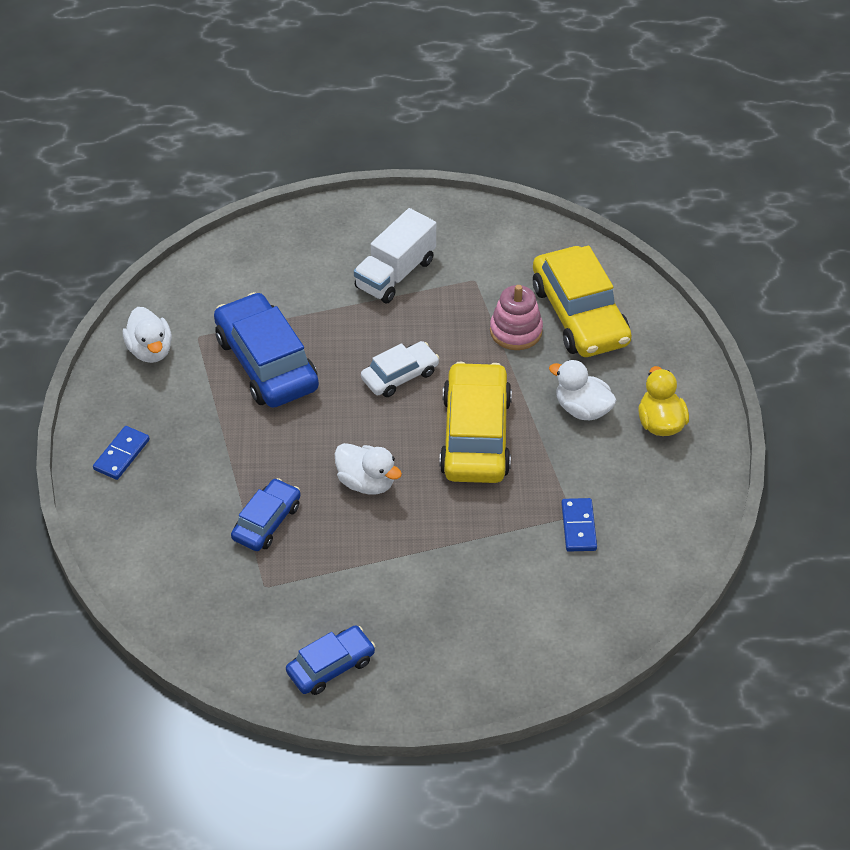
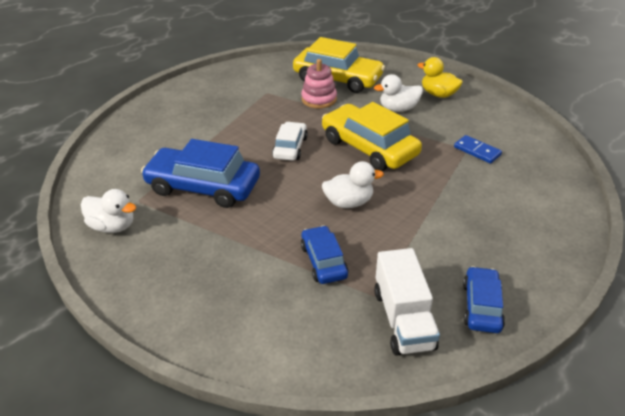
camera: 45 degrees left, 10 degrees down
blue domino [93,426,150,480] -> none
white truck [354,208,436,303] -> white truck moved to [374,248,440,356]

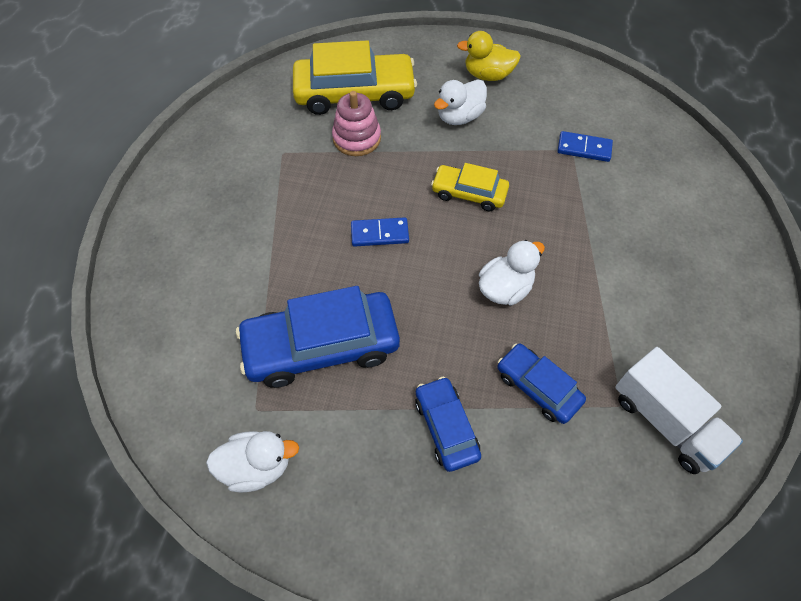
camera: 30 degrees left, 20 degrees up
white car [272,122,308,161] -> blue domino [351,217,409,247]
yellow car [322,102,422,171] -> yellow car [431,163,509,211], size x0.56
blue car [463,266,505,333] -> blue car moved to [415,377,481,472]

